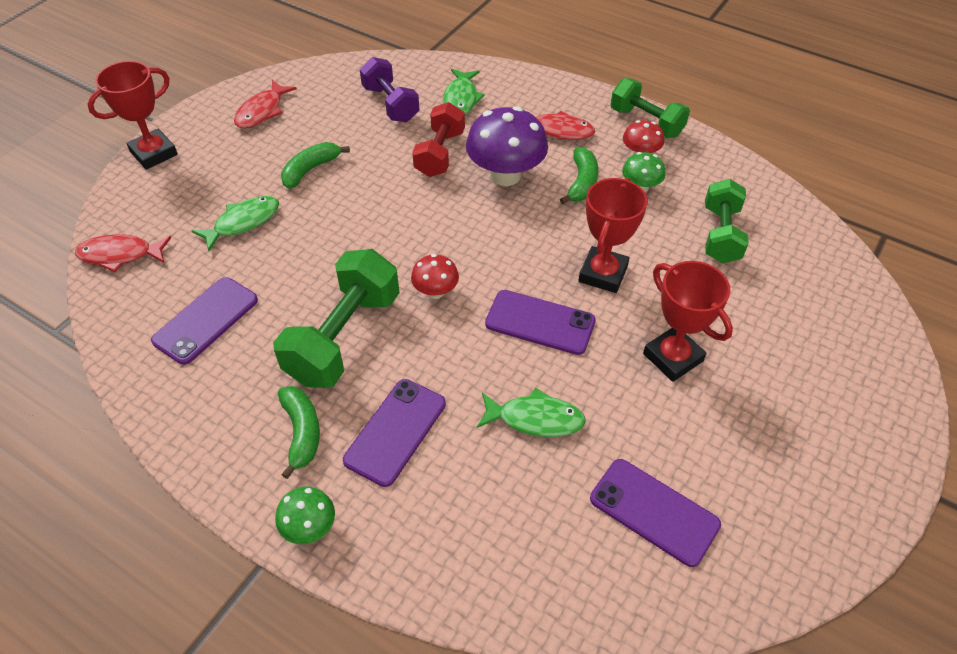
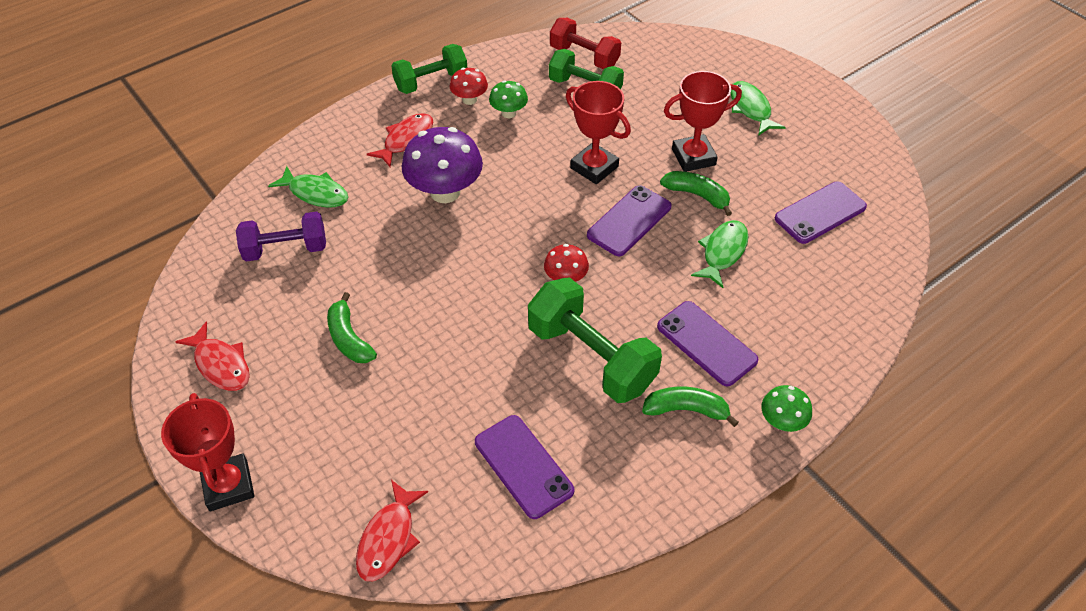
camera: 70 degrees left, 0 degrees up
green fish [192,196,279,251] -> green fish moved to [730,81,786,136]
red dumbbell [412,102,465,177] -> red dumbbell moved to [550,18,621,69]
green banana [560,147,598,204] -> green banana moved to [660,171,732,216]

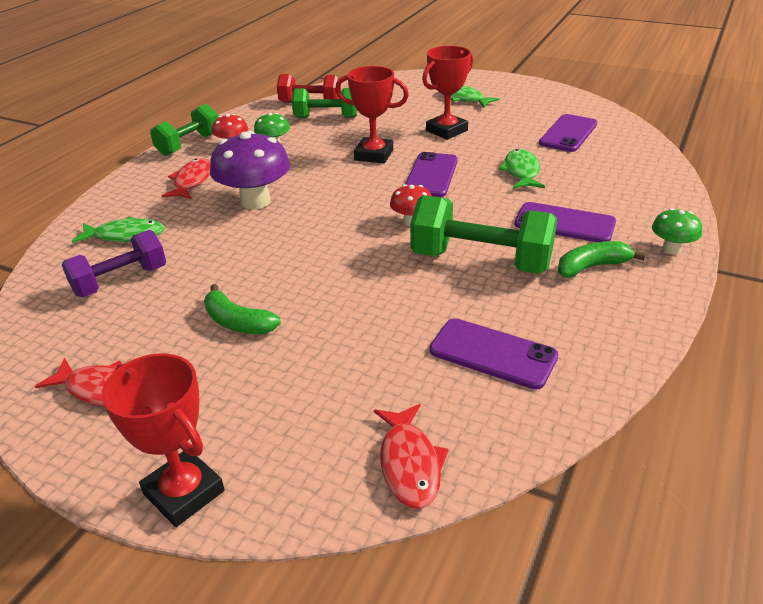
camera: 25 degrees left, 15 degrees down
green banana [660,171,732,216] -> none

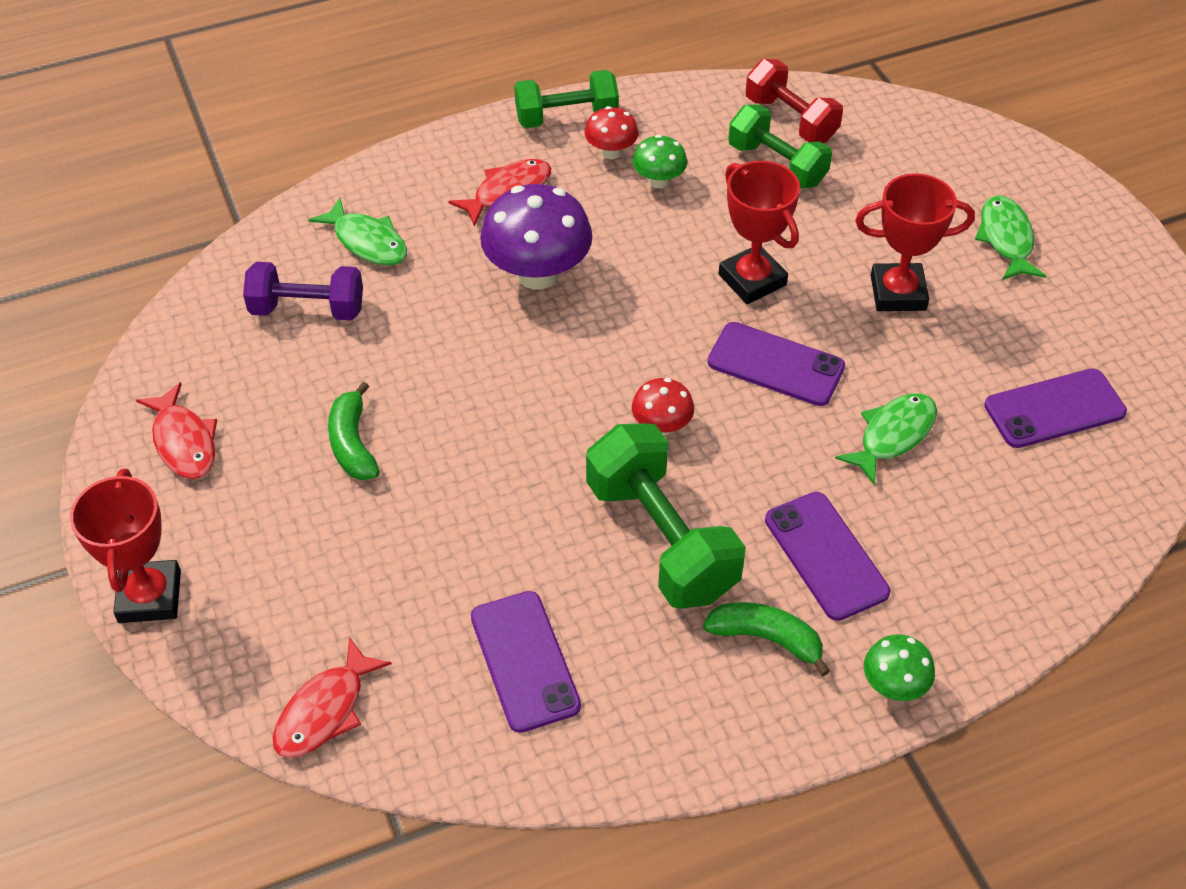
camera: 40 degrees right, 15 degrees up
purple phone [406,152,458,197] -> purple phone turned 60 degrees clockwise [708,322,845,406]

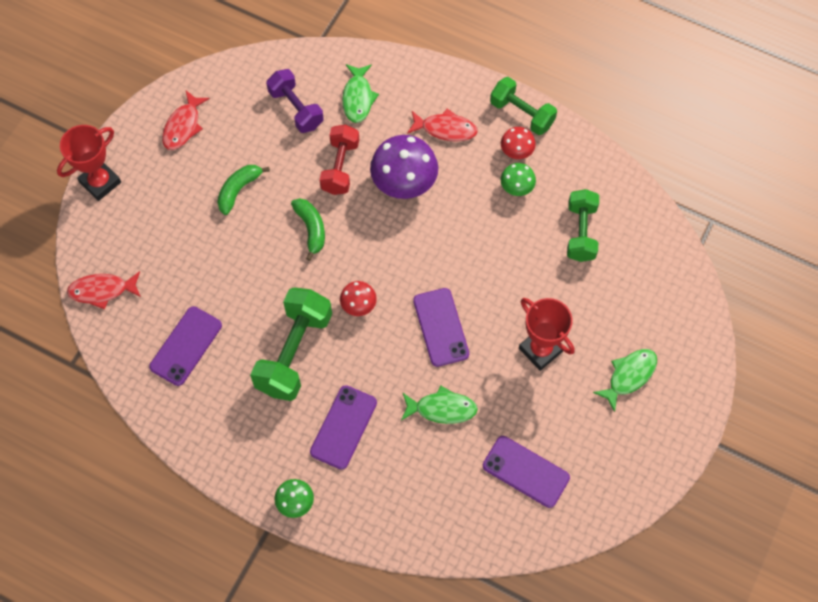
camera: 50 degrees right, 15 degrees up
green banana [703,602,830,676] -> green banana moved to [291,198,325,261]
red trophy [719,161,800,304] -> none
red dumbbell [746,59,843,143] -> red dumbbell moved to [319,125,359,195]

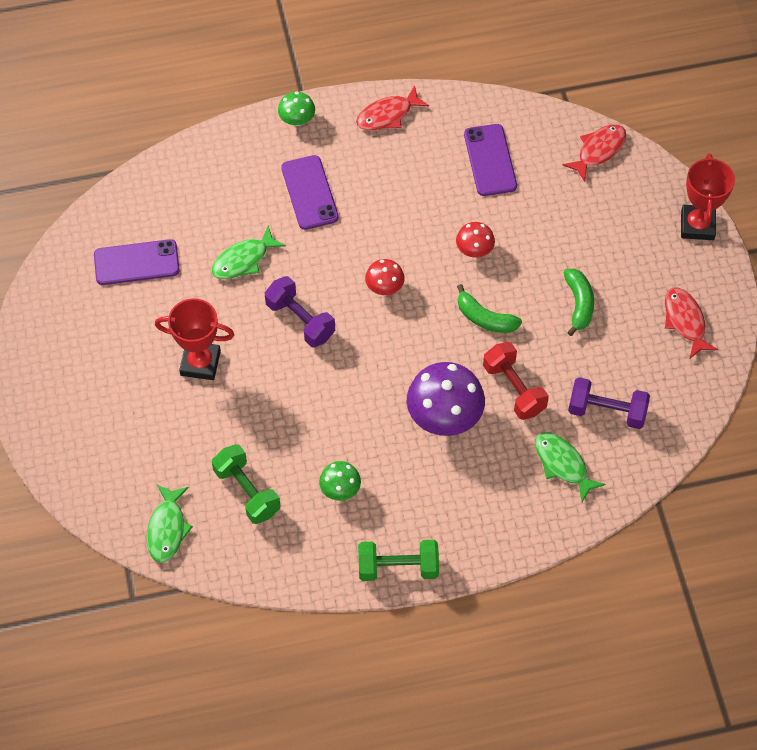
camera: 140 degrees right, 5 degrees down
green dumbbell [250,287,332,401] -> none
red fish [407,109,478,142] -> red fish moved to [356,86,429,130]
purple phone [413,288,469,367] -> purple dumbbell [265,276,335,347]
red mushroom [501,127,536,159] -> red mushroom moved to [456,222,495,258]
green fish [593,349,657,412] -> green fish moved to [147,485,193,563]

